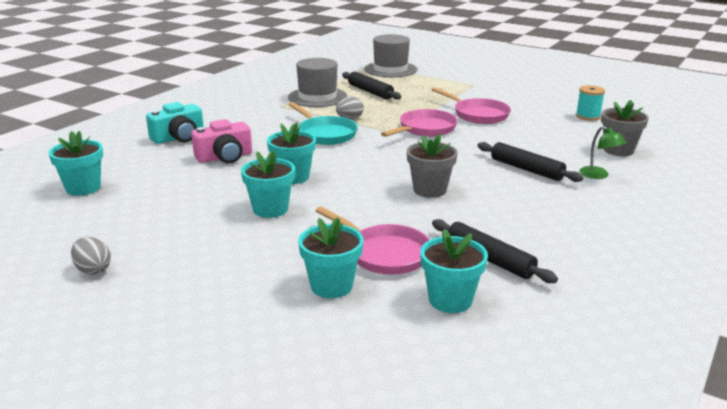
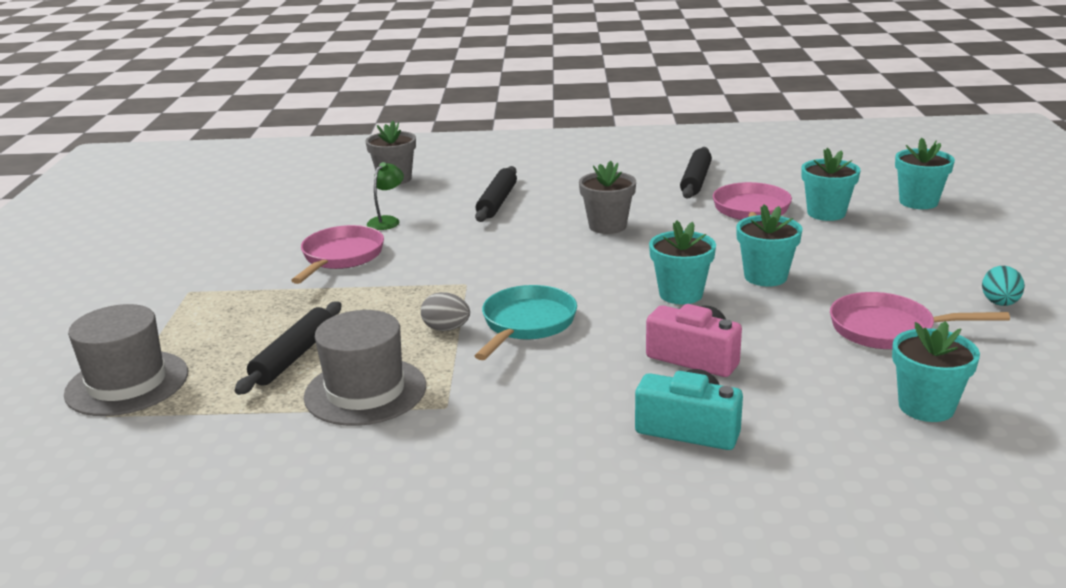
camera: 120 degrees left, 0 degrees up
grey egg [71,237,111,275] -> turquoise egg [982,266,1025,306]
pink pan [381,109,458,137] -> pink pan moved to [830,292,1010,349]
turquoise flower pot [420,229,488,313] -> turquoise flower pot moved to [895,138,955,209]
turquoise spool [576,85,605,121] -> none
green lamp [579,126,626,179] -> green lamp moved to [367,162,404,230]

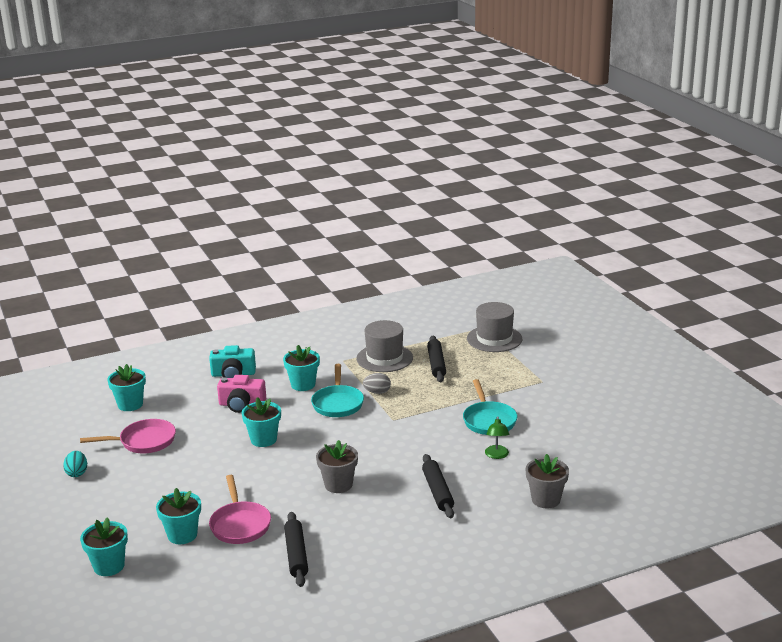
camera: 155 degrees right, 0 degrees up
pink pan [291,225,384,284] -> turquoise pan [463,379,517,435]
turquoise flower pot [736,204,803,287] -> turquoise flower pot moved to [283,345,320,391]

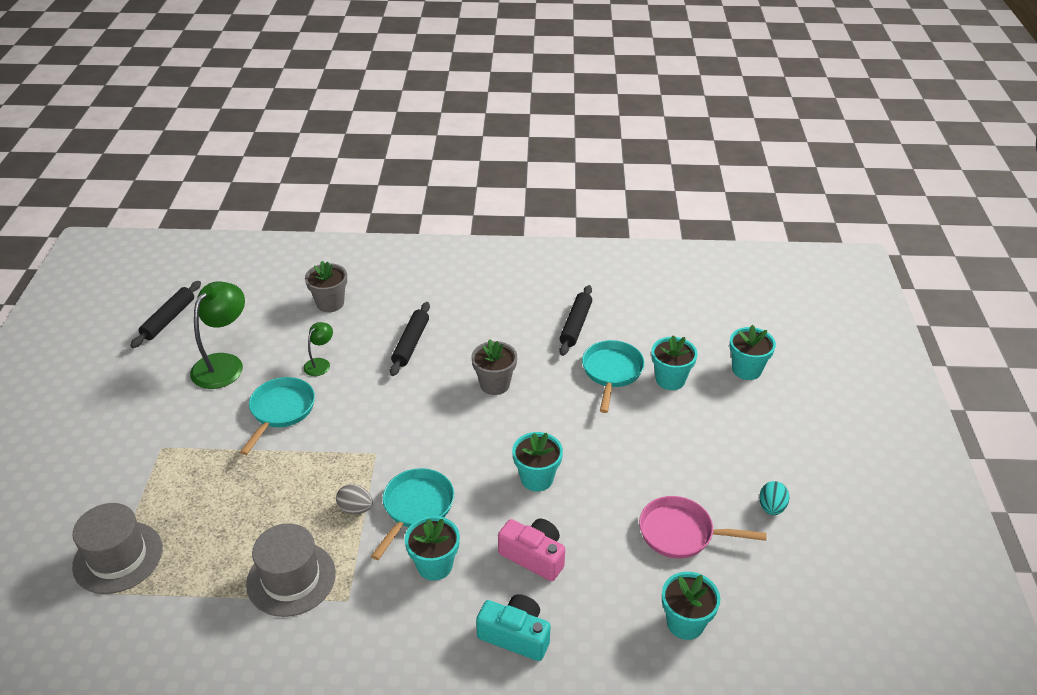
camera: 155 degrees left, 15 degrees up
pink pan [209,475,271,544] -> turquoise pan [582,340,645,413]
black rolling pin [427,336,446,382] -> black rolling pin moved to [130,281,201,348]
none -> green lamp [190,281,245,389]

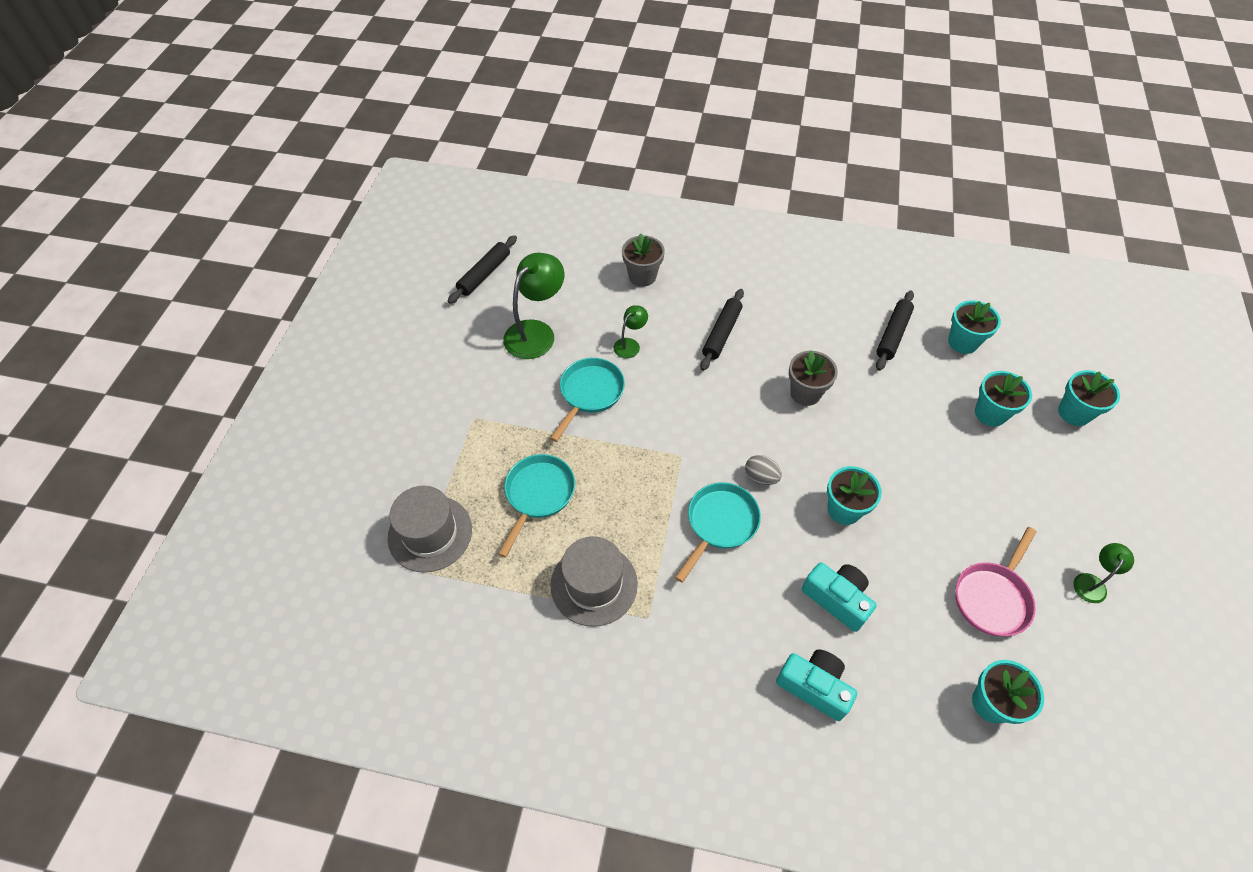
camera: 10 degrees right, 15 degrees up
grey egg [336,484,373,514] -> grey egg moved to [745,455,782,485]
turquoise flower pot [405,516,460,581] -> turquoise flower pot moved to [948,300,1001,354]
pink camera [498,519,565,581] -> turquoise camera [802,562,876,632]
turquoise pan [582,340,645,413] -> turquoise pan moved to [498,454,575,558]
pink pan [639,496,767,559] -> pink pan turned 75 degrees counterclockwise [955,527,1036,636]
turquoise egg [759,481,789,515] -> green lamp [1073,543,1134,603]

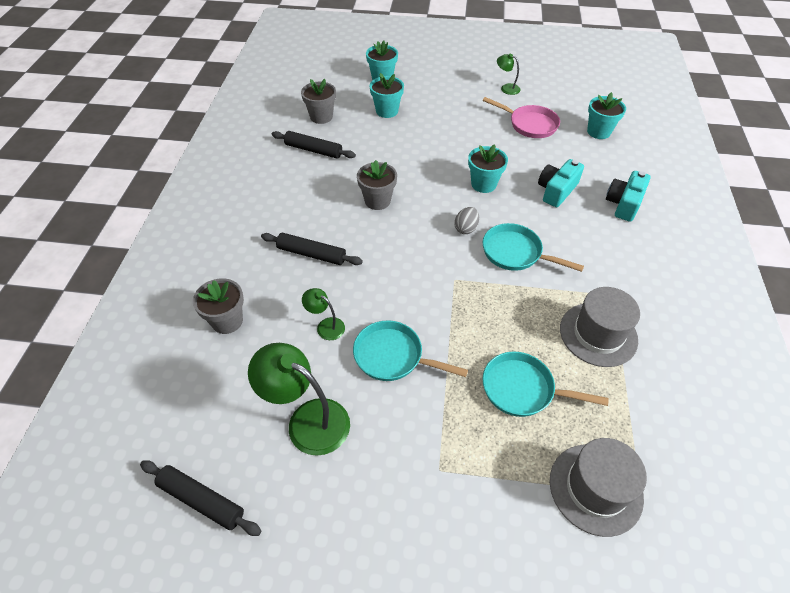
camera: 95 degrees left, 5 degrees down
turquoise flower pot [948,300,1001,354] -> grey flower pot [301,79,336,124]

